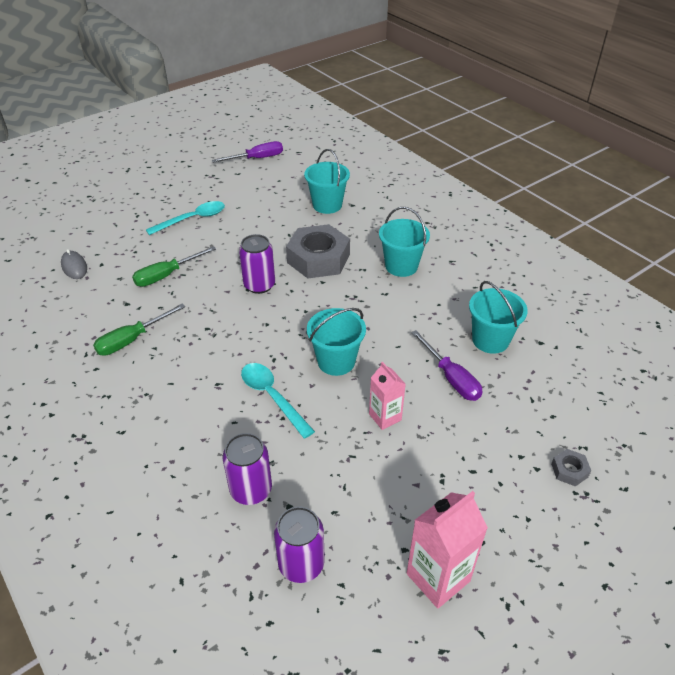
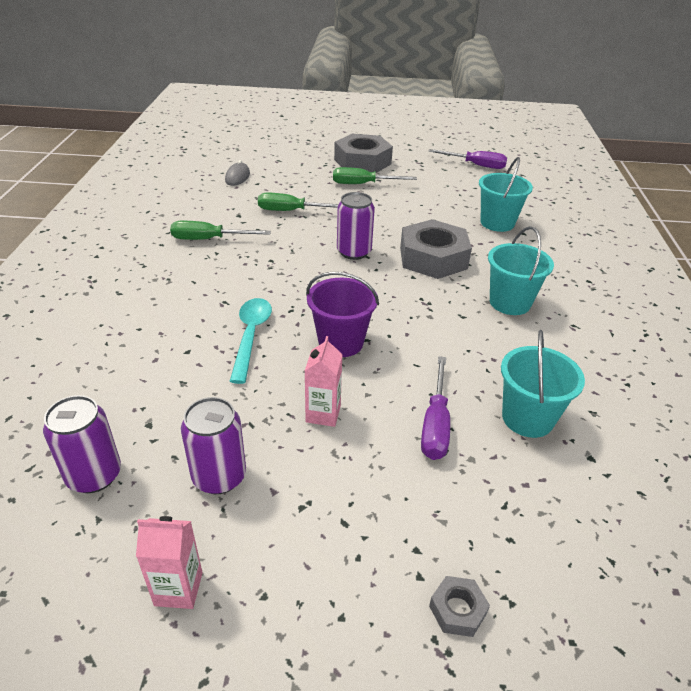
camera: 40 degrees right, 5 degrees down
turquoise spoon [146,201,225,235] -> green screwdriver [333,167,417,184]
purple can [223,433,272,505] -> purple can moved to [181,397,246,494]
turquoise bucket [307,308,366,376] -> purple bucket [306,272,379,357]
pink carton [407,491,488,608] -> pink carton [136,516,203,609], size x0.63
none -> grey nut [334,134,393,173]

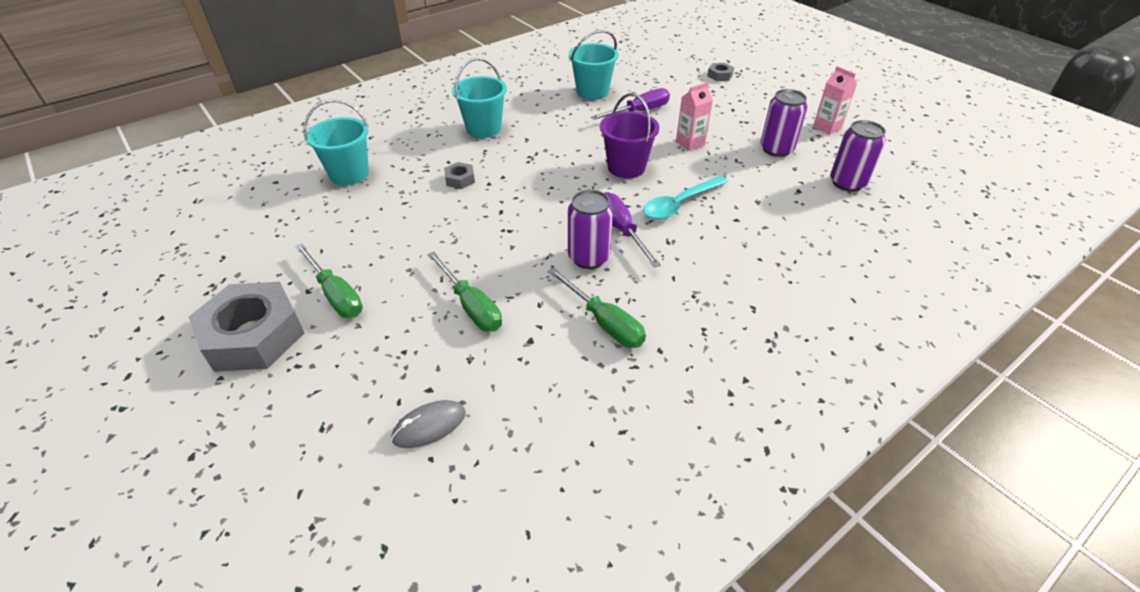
camera: 130 degrees left, 5 degrees up
purple can [337,192,375,260] -> purple can moved to [568,190,613,269]
grey nut [400,219,472,279] -> grey nut [444,162,475,189], size x0.42
purple screwdriver [429,149,507,169] -> purple screwdriver moved to [605,192,661,268]

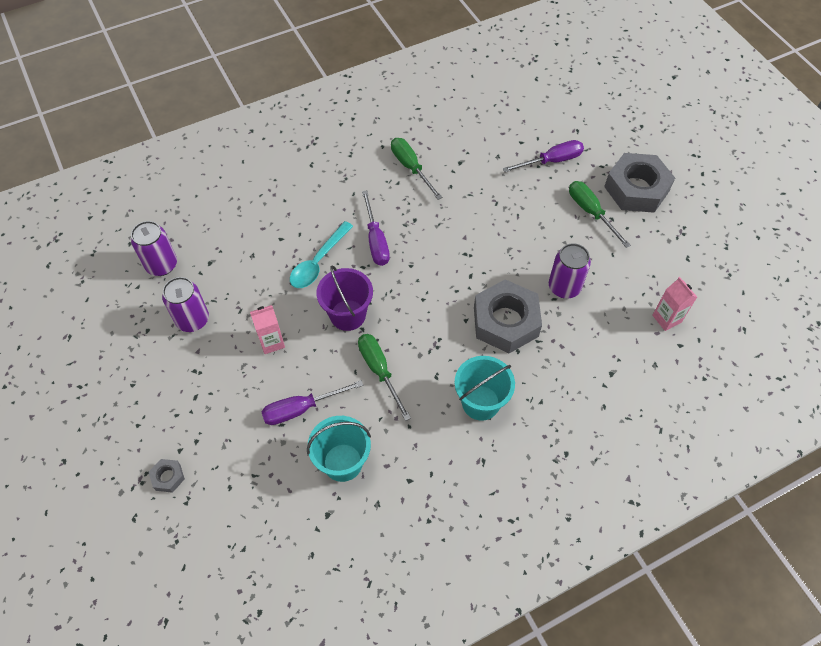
camera: 170 degrees left, 15 degrees up
turquoise bucket [303,99,369,185] -> none
grey mouse [391,400,466,448] -> none
green screwdriver [427,252,502,332] -> green screwdriver moved to [358,334,411,421]
grey nut [444,162,475,189] -> grey nut [474,279,542,353], size x2.36
purple can [568,190,613,269] -> purple can moved to [549,243,591,298]
turquoise spoon [643,176,728,219] -> turquoise spoon turned 150 degrees clockwise [290,221,353,288]
pink carton [813,66,857,135] -> pink carton moved to [652,277,697,331]
none -> purple screwdriver [503,140,584,172]

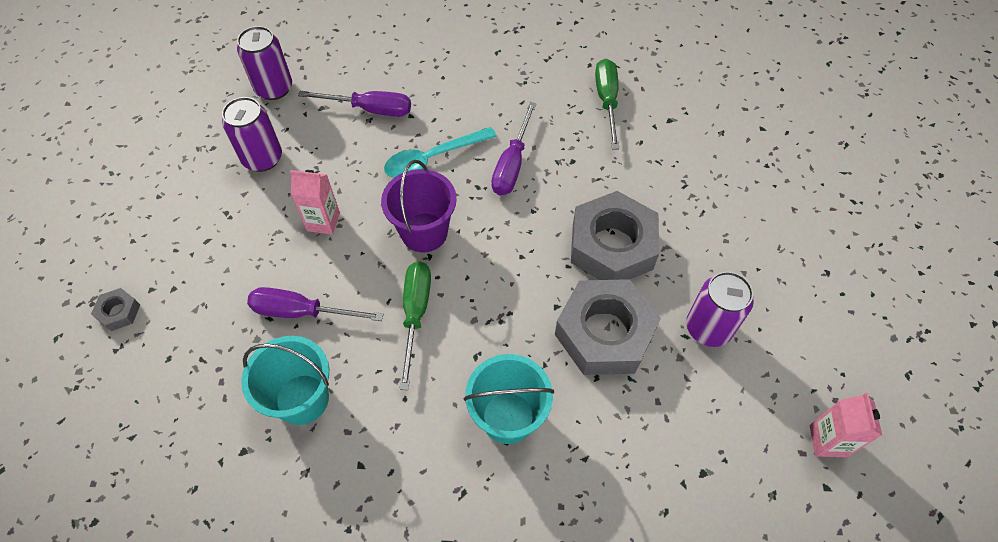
camera: 30 degrees right, 0 degrees up
purple screwdriver [503,140,584,172] -> purple screwdriver moved to [298,91,411,117]
green screwdriver [569,181,631,248] -> none
grey nut [604,153,675,213] -> grey nut moved to [571,191,659,280]

